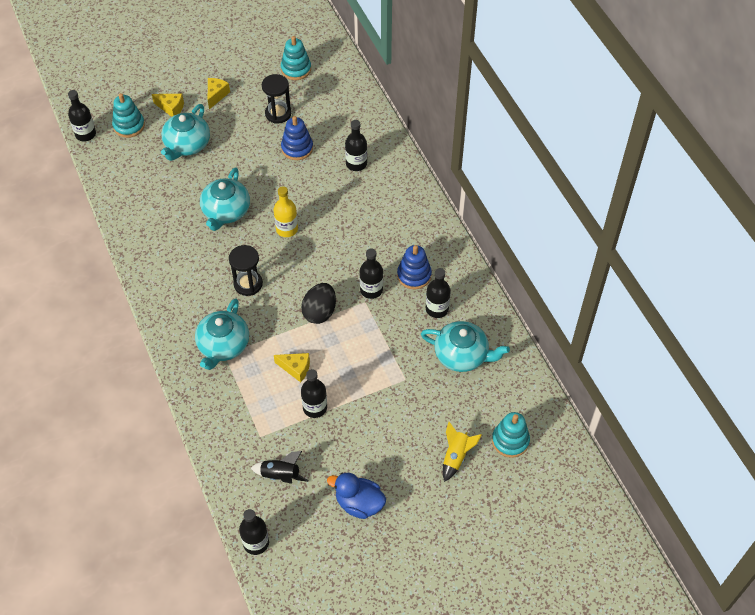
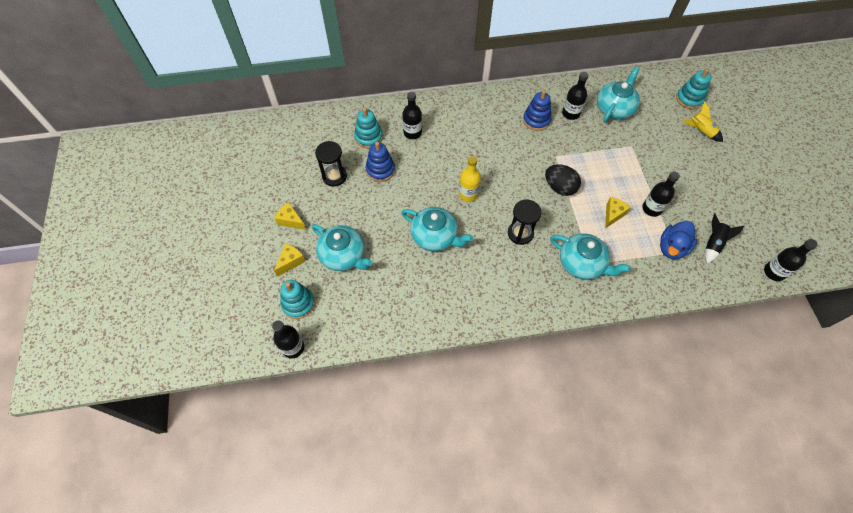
camera: 75 degrees left, 5 degrees up
turquoise stacking toy [281,36,311,80] -> turquoise stacking toy moved to [354,108,383,148]
blue duck [327,473,386,519] -> blue duck moved to [660,221,697,259]
black bottle [359,248,383,299] -> none

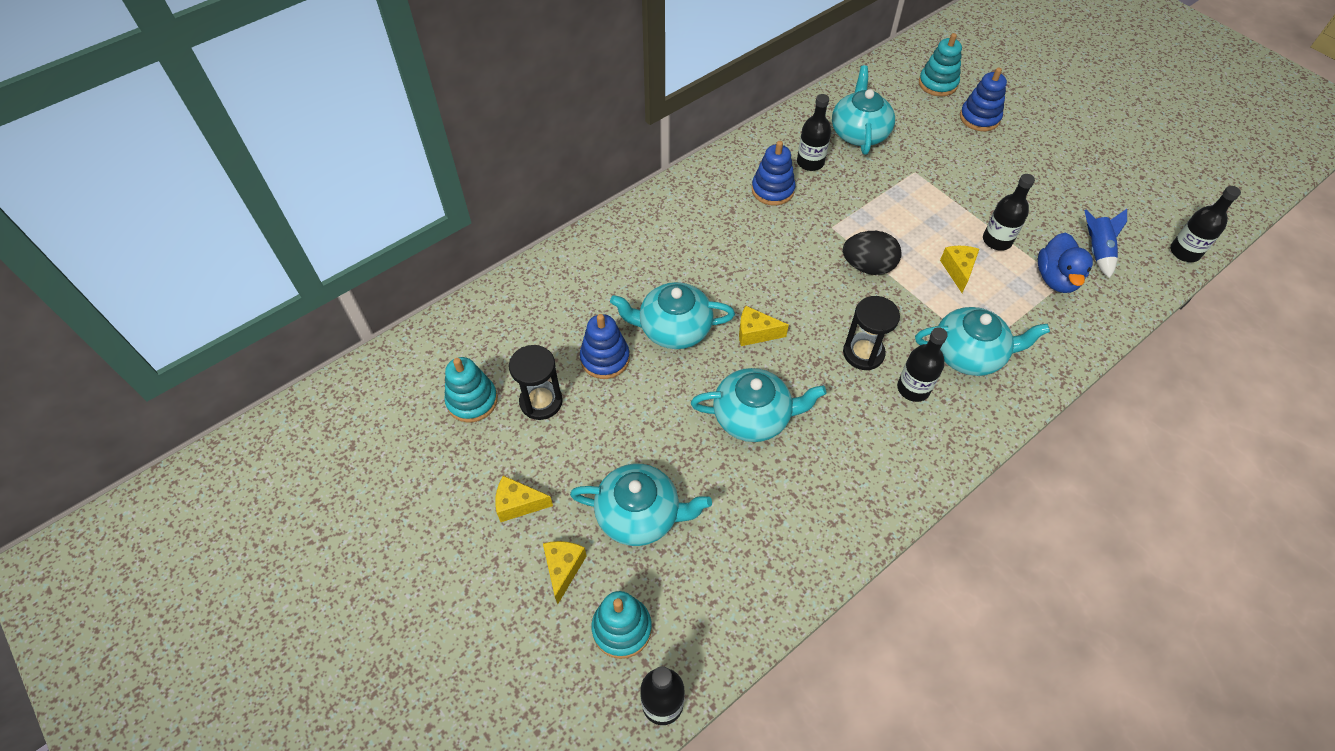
camera: 30 degrees left, 5 degrees down
turquoise stacking toy [354,108,383,148] -> turquoise stacking toy moved to [444,357,498,423]
black bottle [402,92,422,139] -> black bottle moved to [897,327,948,402]
yellow bottle [459,156,481,202] -> yellow cheese [739,306,789,346]
yellow rocket [682,102,723,142] -> blue stacking toy [960,67,1007,131]
black rocket [705,214,744,263] -> blue rocket [1084,209,1127,278]
none -> turquoise teapot [610,282,735,349]

